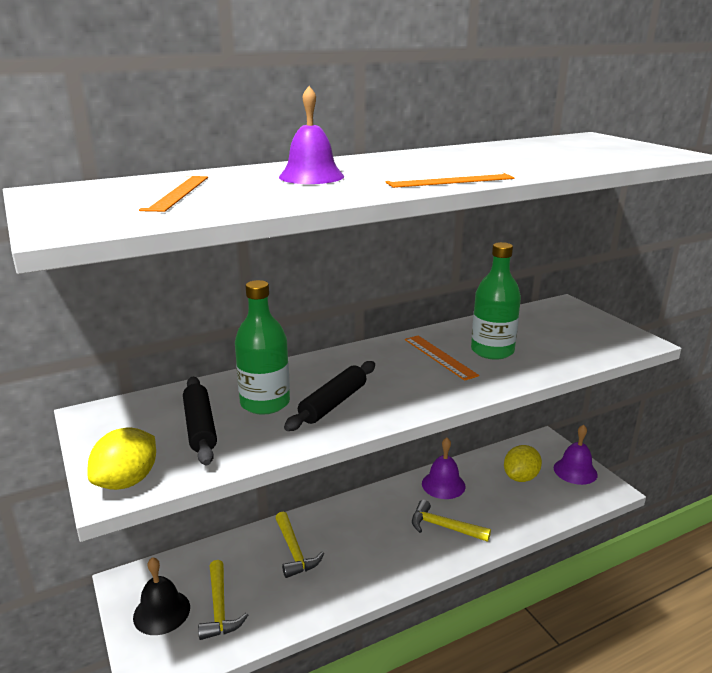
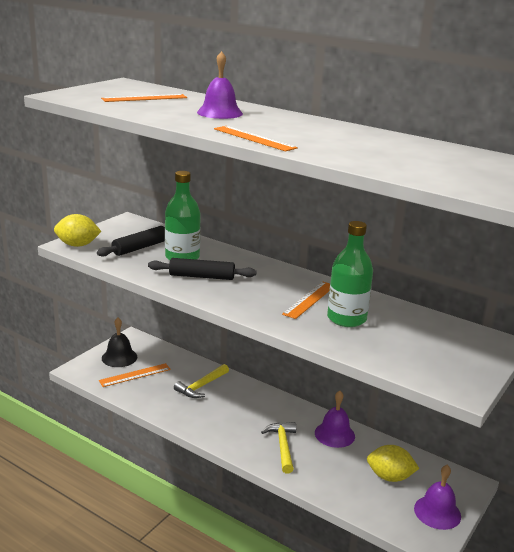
camera: 60 degrees right, 0 degrees up
yellow hammer [198,560,248,640] -> orange ruler [99,363,171,387]

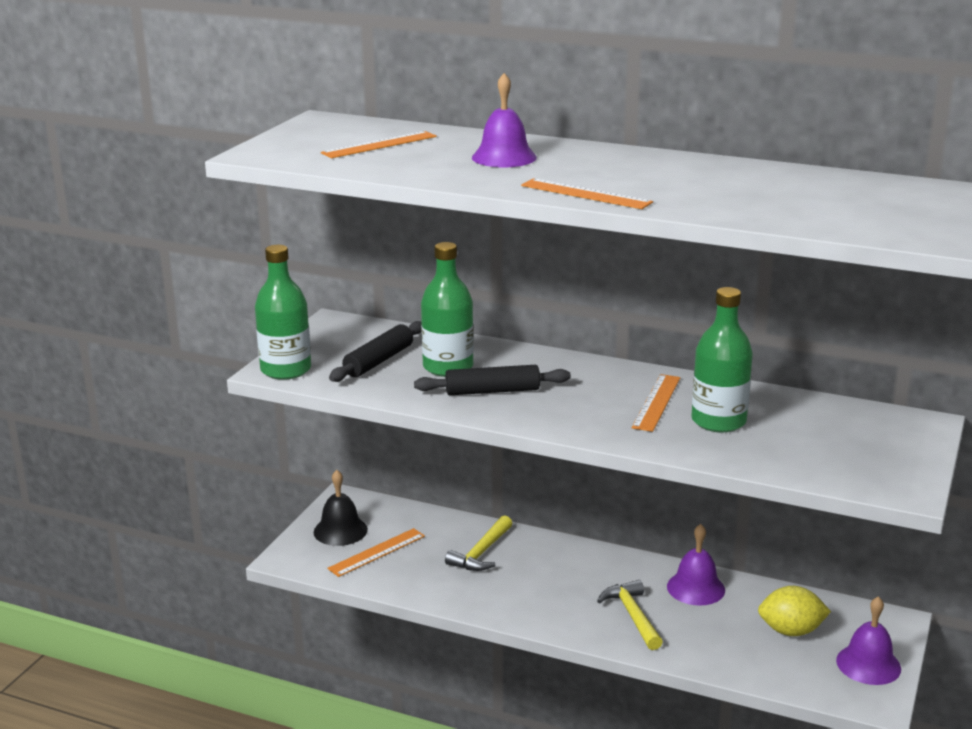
camera: 10 degrees left, 0 degrees up
yellow lemon [54,214,102,247] -> green bottle [255,245,311,380]

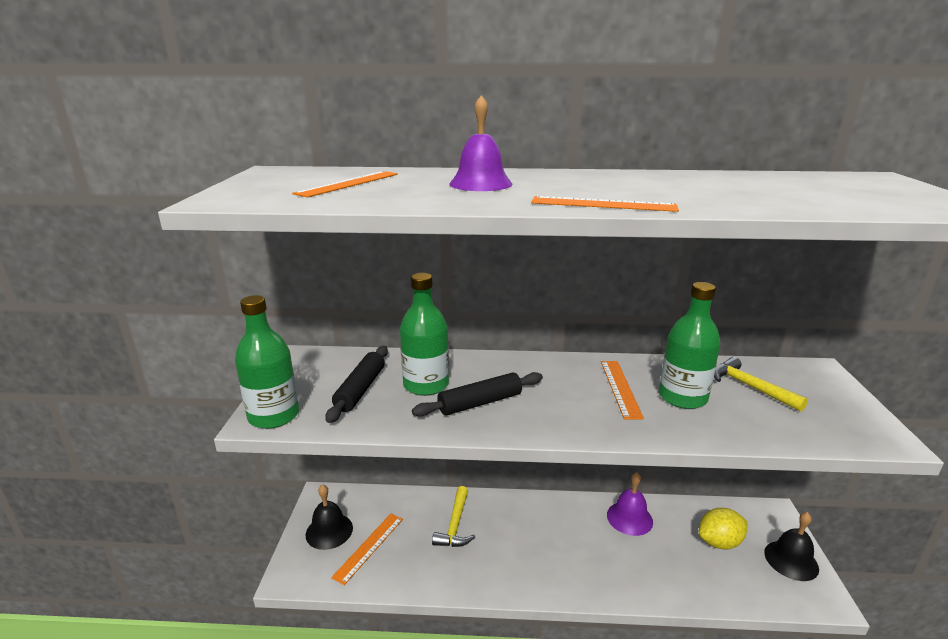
camera: 20 degrees left, 0 degrees up
yellow hammer [597,580,663,650] -> yellow hammer moved to [714,357,808,412]
purple bell [836,596,901,685] -> black bell [764,512,819,581]

